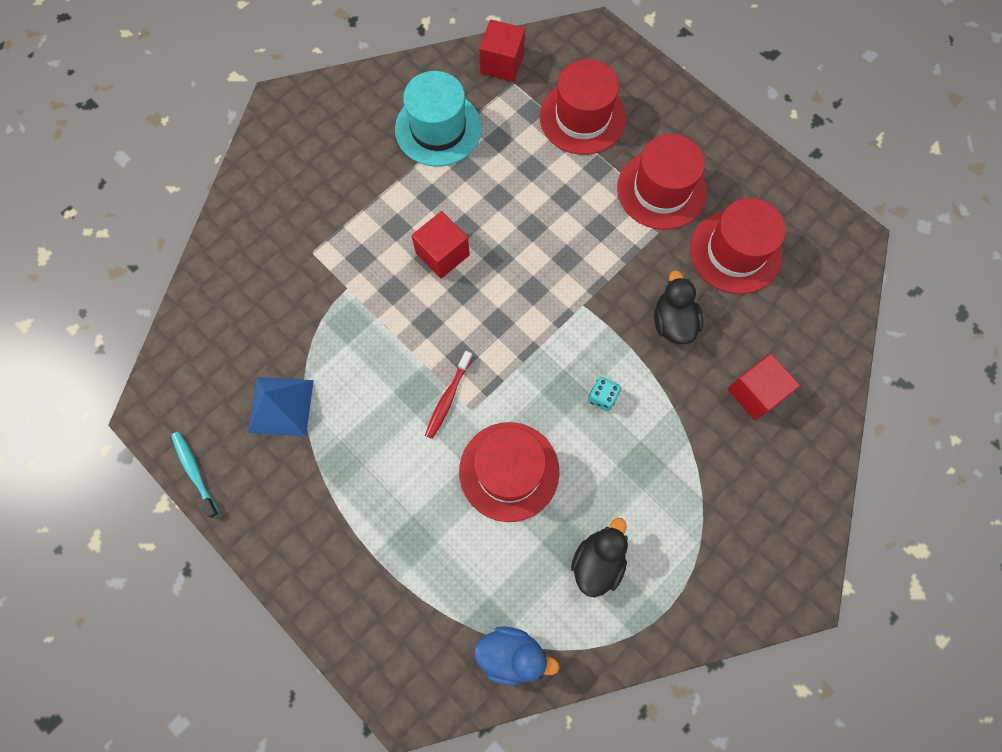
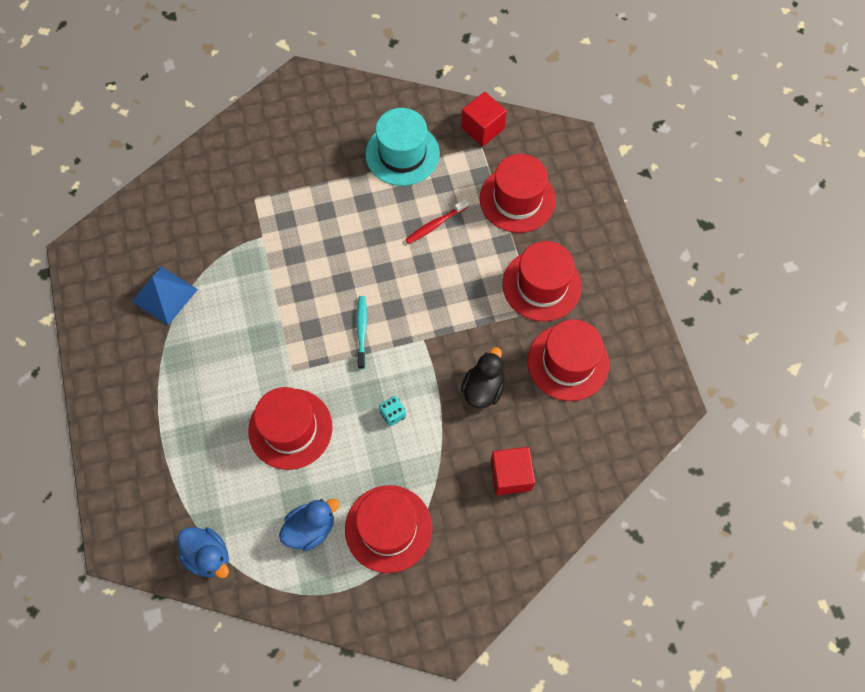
camera: 30 degrees right, 5 degrees down
turquoise toothbrush [171,431,219,518] -> turquoise toothbrush moved to [356,296,367,369]
red cube [411,211,470,279] -> none
red toothbrush [425,351,472,439] -> red toothbrush moved to [405,199,469,244]
black duck [571,518,628,598] -> blue duck [279,499,340,551]
none -> red hat [345,485,432,573]

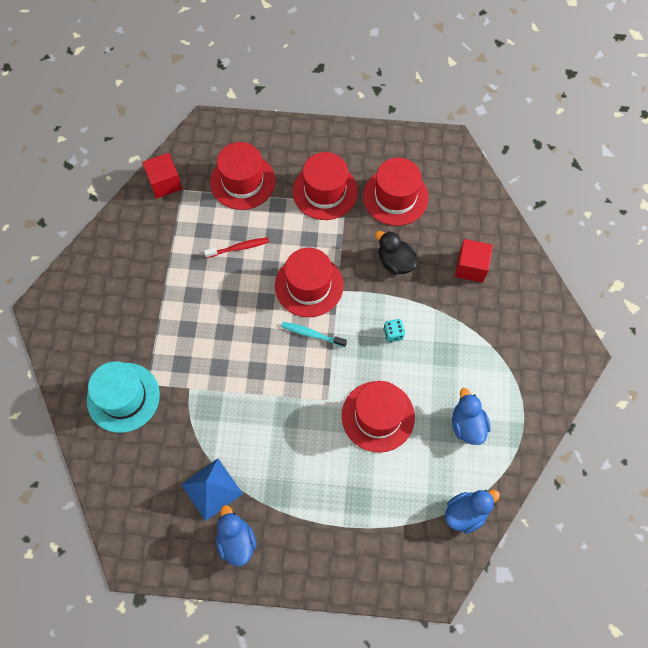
camera: 70 degrees left, 0 degrees up
red hat [345,485,432,573] -> red hat moved to [275,248,344,317]
turquoise hat [365,108,440,186] -> turquoise hat moved to [87,361,160,433]
red toothbrush [405,199,469,244] -> red toothbrush turned 90 degrees counterclockwise [204,237,269,258]
none -> blue duck [216,505,256,567]

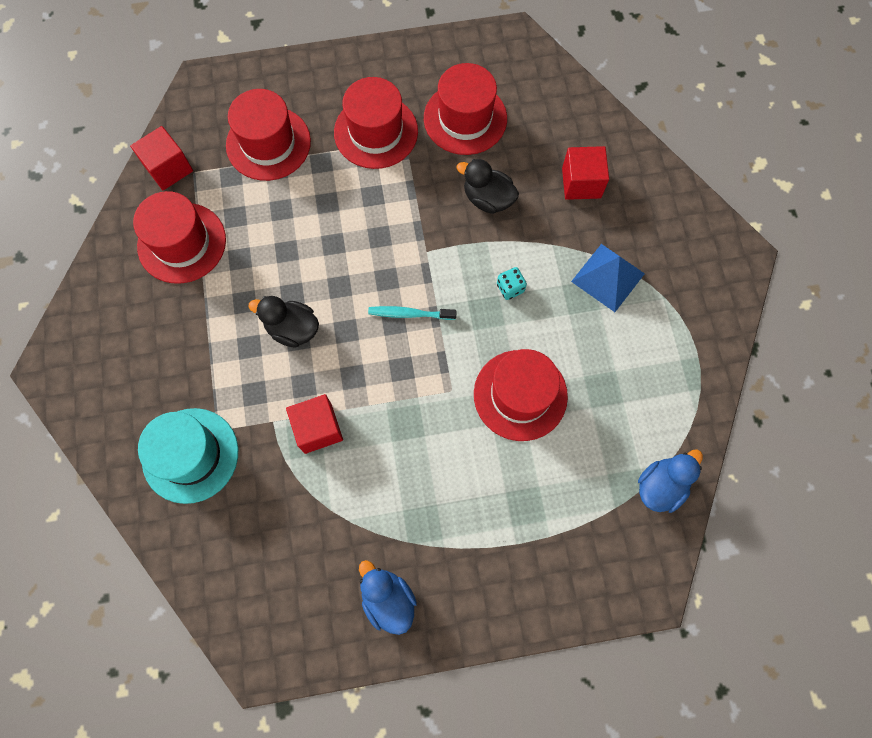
camera: 15 degrees left, 5 degrees up
blue pyramid [181,458,243,521] -> blue pyramid moved to [571,244,645,312]
red toothbrush [204,237,269,258] -> none
red hat [275,248,344,317] -> red hat moved to [133,191,226,284]
blue duck [452,388,491,445] -> none
none -> black duck [248,296,319,348]
none -> red cube [286,394,343,454]

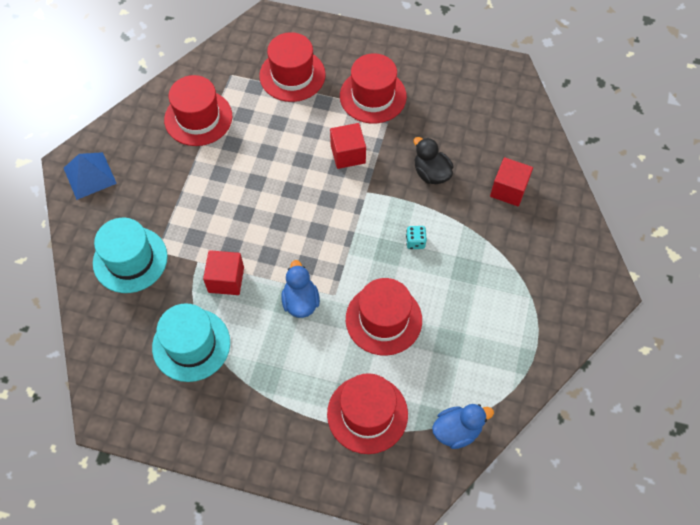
camera: 25 degrees right, 10 degrees down
red cube [130,126,193,190] -> red cube moved to [330,123,366,169]
black duck [248,296,319,348] -> none
blue duck [359,560,417,635] -> blue duck moved to [281,260,320,318]
turquoise toothbrush [368,306,457,320] -> none
red hat [424,63,507,155] -> red hat moved to [327,373,408,454]
blue pyramid [571,244,645,312] -> blue pyramid moved to [64,152,117,200]
none -> turquoise hat [152,303,230,382]

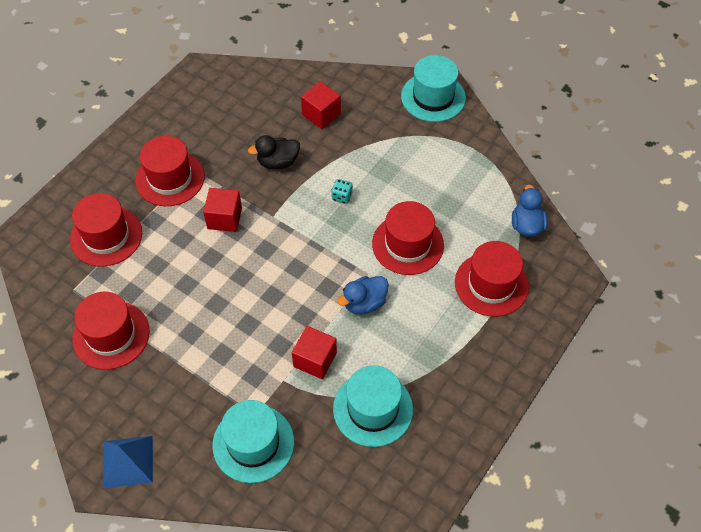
camera: 70 degrees left, 5 degrees down
blue duck [281,260,320,318] -> blue duck turned 45 degrees counterclockwise [337,276,389,314]
none -> turquoise hat [401,55,466,122]

